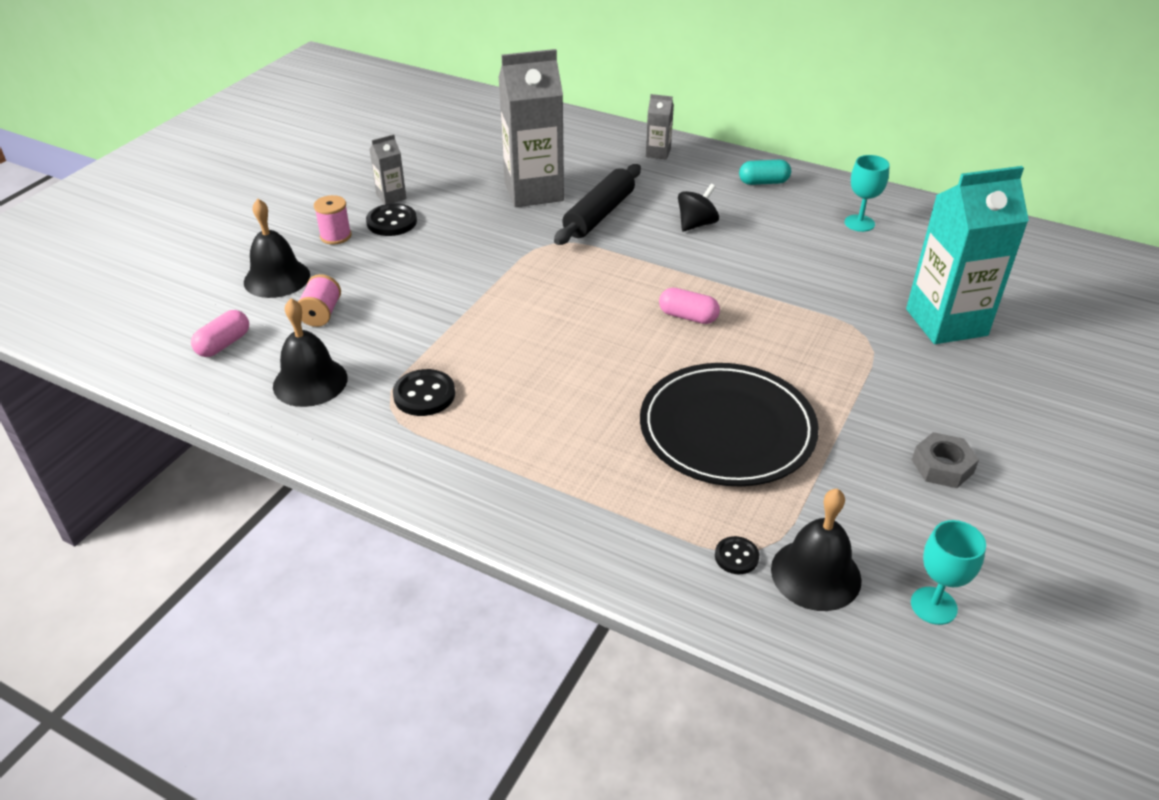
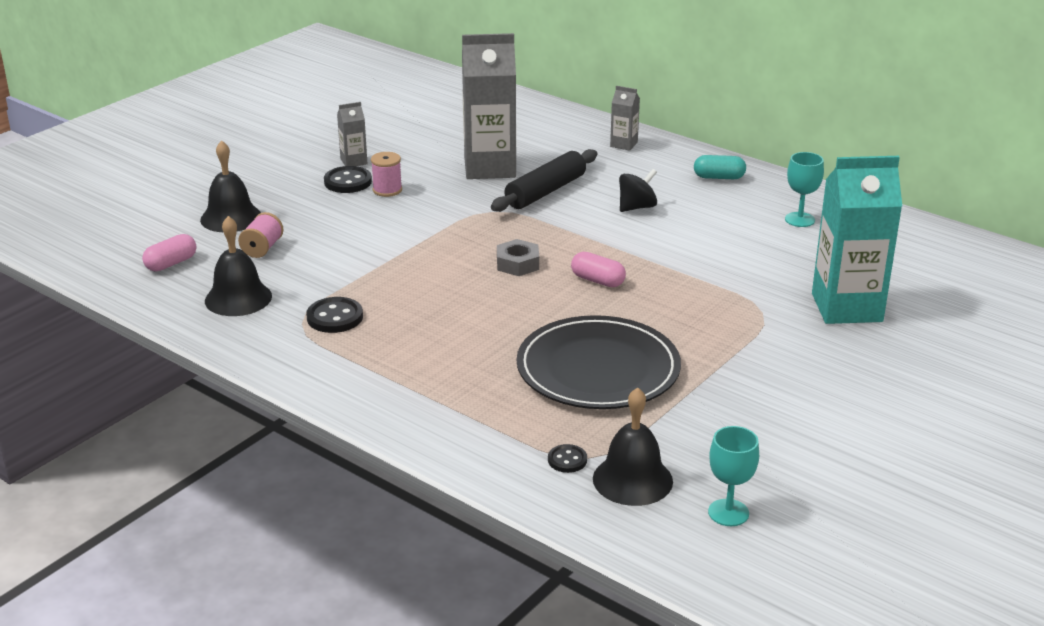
camera: 10 degrees right, 10 degrees down
pink spool [314,195,351,245] -> pink spool moved to [371,152,402,197]
grey nut [912,432,979,488] -> grey nut moved to [497,239,539,276]

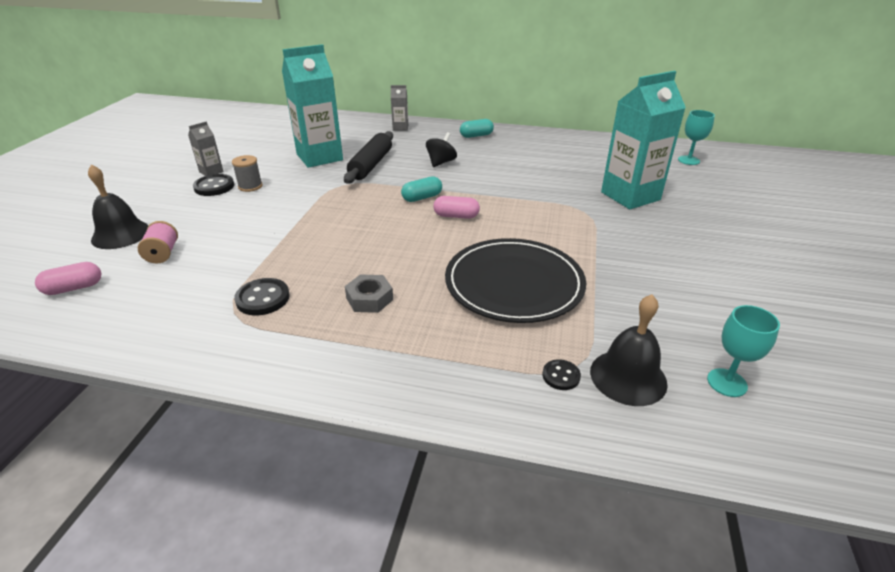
camera: 25 degrees left, 5 degrees up
pink capsule [142,234,197,271] -> pink capsule turned 45 degrees clockwise [35,262,101,295]
black bell [205,216,272,316] -> none
pink spool [371,152,402,197] -> grey spool [232,155,263,192]
grey carton [462,33,516,179] -> turquoise carton [282,44,343,168]
grey nut [497,239,539,276] -> grey nut moved to [345,274,393,313]
turquoise goblet [785,152,824,227] -> turquoise goblet moved to [678,110,715,165]
none -> turquoise capsule [401,176,442,202]

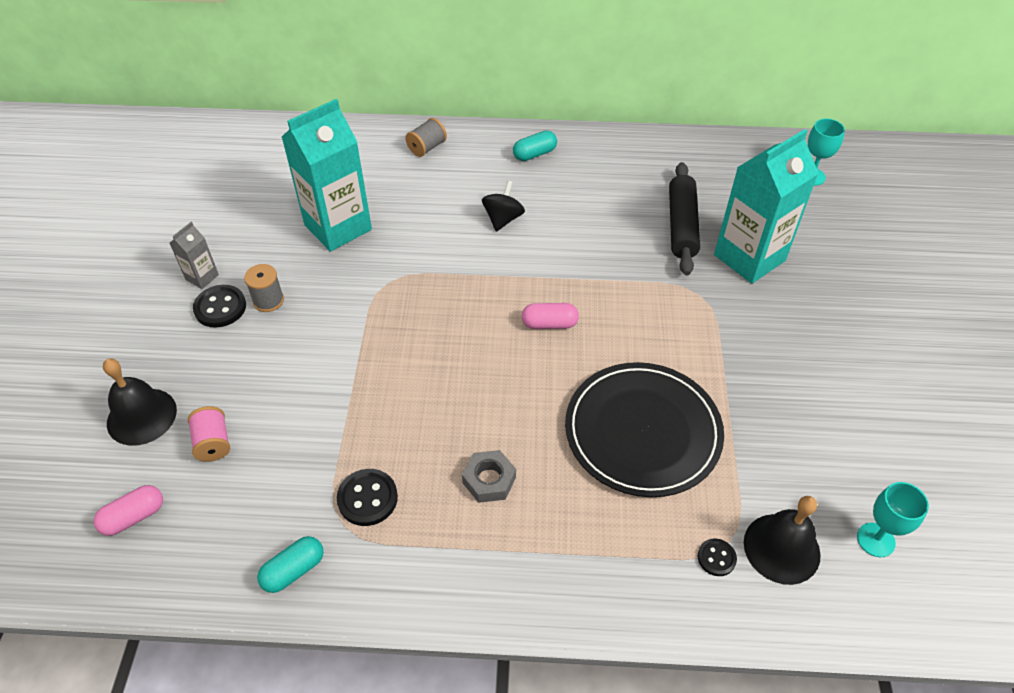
camera: 10 degrees left, 15 degrees up
black rolling pin [344,131,393,184] -> black rolling pin moved to [669,162,700,275]
grey carton [391,85,408,131] -> grey spool [405,118,447,157]
turquoise capsule [401,176,442,202] -> turquoise capsule moved to [257,536,324,593]

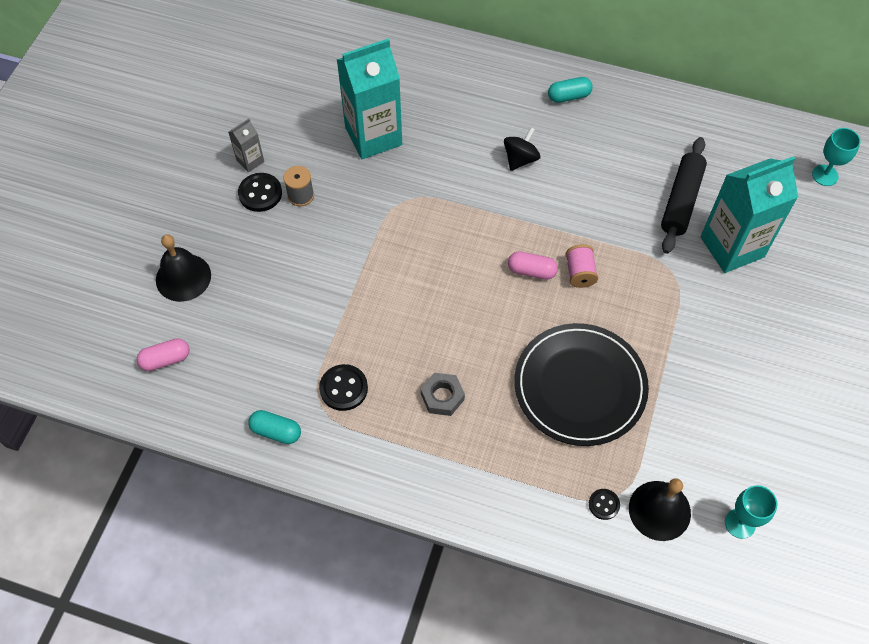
camera: 15 degrees right, 10 degrees up
pink spool [188,406,230,462] -> pink spool moved to [565,244,598,288]
turquoise capsule [257,536,324,593] -> turquoise capsule turned 45 degrees clockwise [248,410,301,444]
grey spool [405,118,447,157] -> none

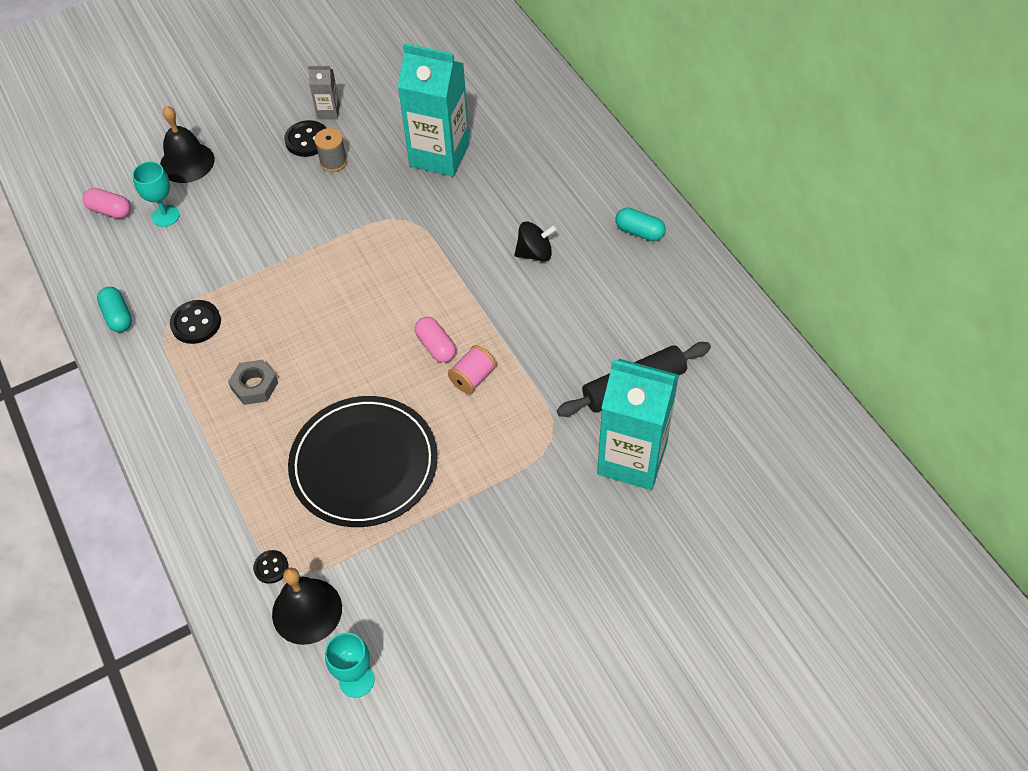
camera: 45 degrees right, 5 degrees down
turquoise goblet [812,128,861,186] -> turquoise goblet moved to [132,161,180,227]

